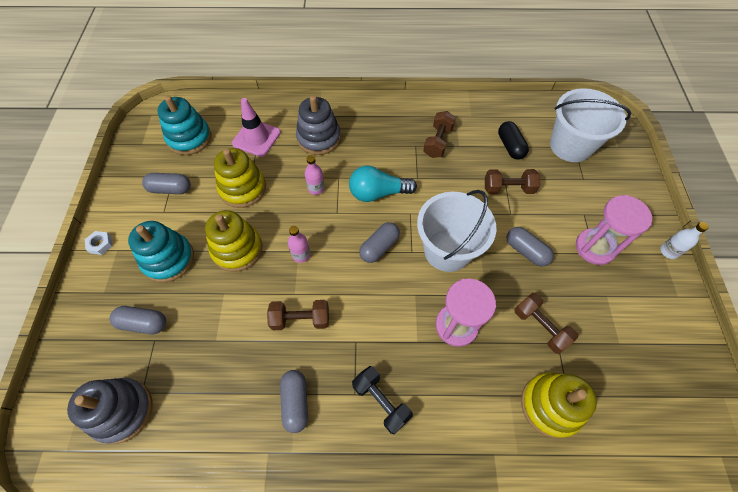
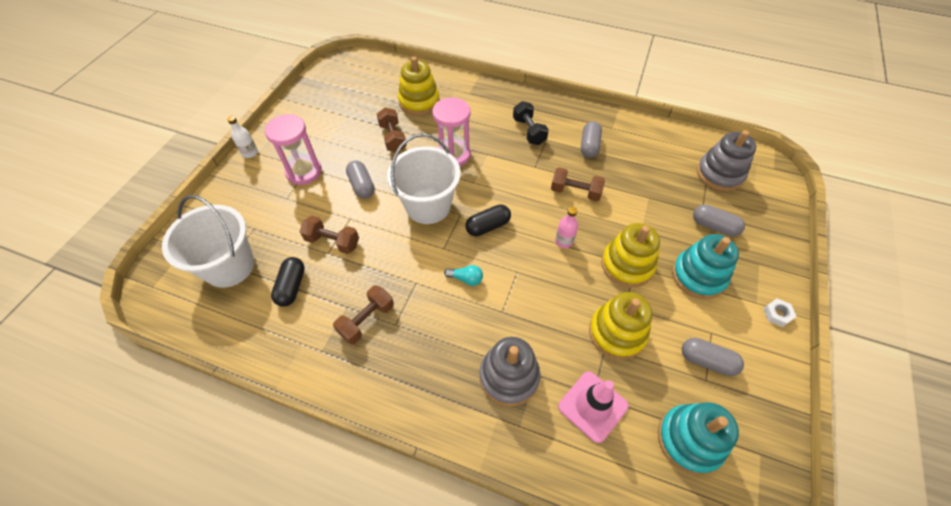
camera: 160 degrees left, 5 degrees down
pink bottle [305,155,325,195] -> none
turquoise light bulb [349,166,417,202] -> turquoise light bulb [444,265,483,286], size x0.52
grey capsule [359,222,400,263] -> black capsule [465,204,511,236]

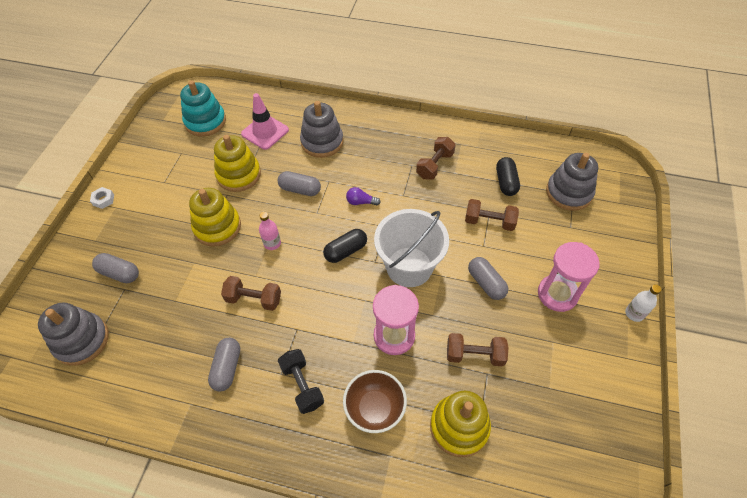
camera: 175 degrees right, 0 degrees up
white bucket [162,195,254,288] -> grey stacking toy [546,153,598,211]
brown dumbbell [377,107,407,152] -> brown dumbbell turned 60 degrees counterclockwise [447,333,509,366]
turquoise light bulb [444,265,483,286] -> purple light bulb [346,187,381,205]
turquoise stacking toy [672,234,739,299] -> none
grey capsule [682,338,744,376] -> grey capsule moved to [278,171,321,196]
none -> brown bowl [343,370,407,433]

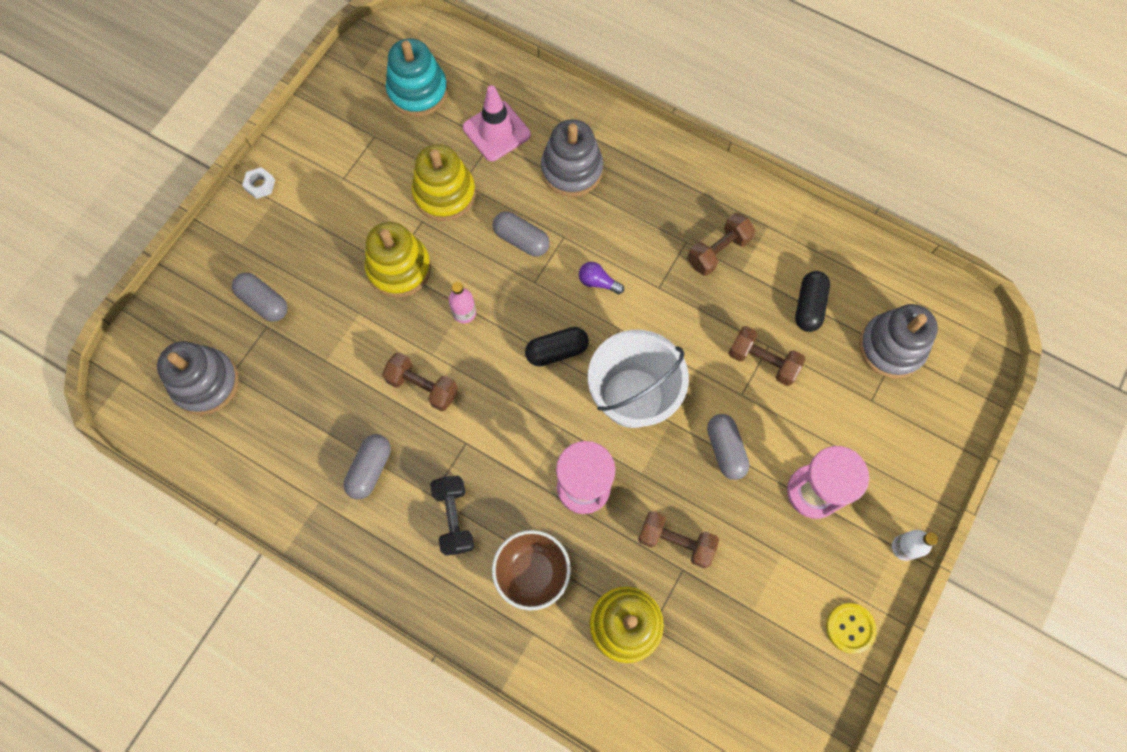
camera: 15 degrees right, 15 degrees up
none -> yellow button [826,603,877,654]

